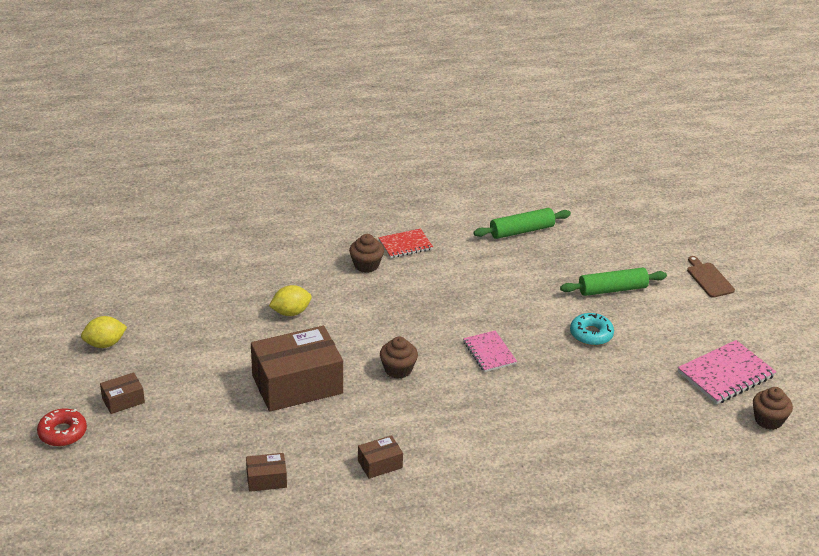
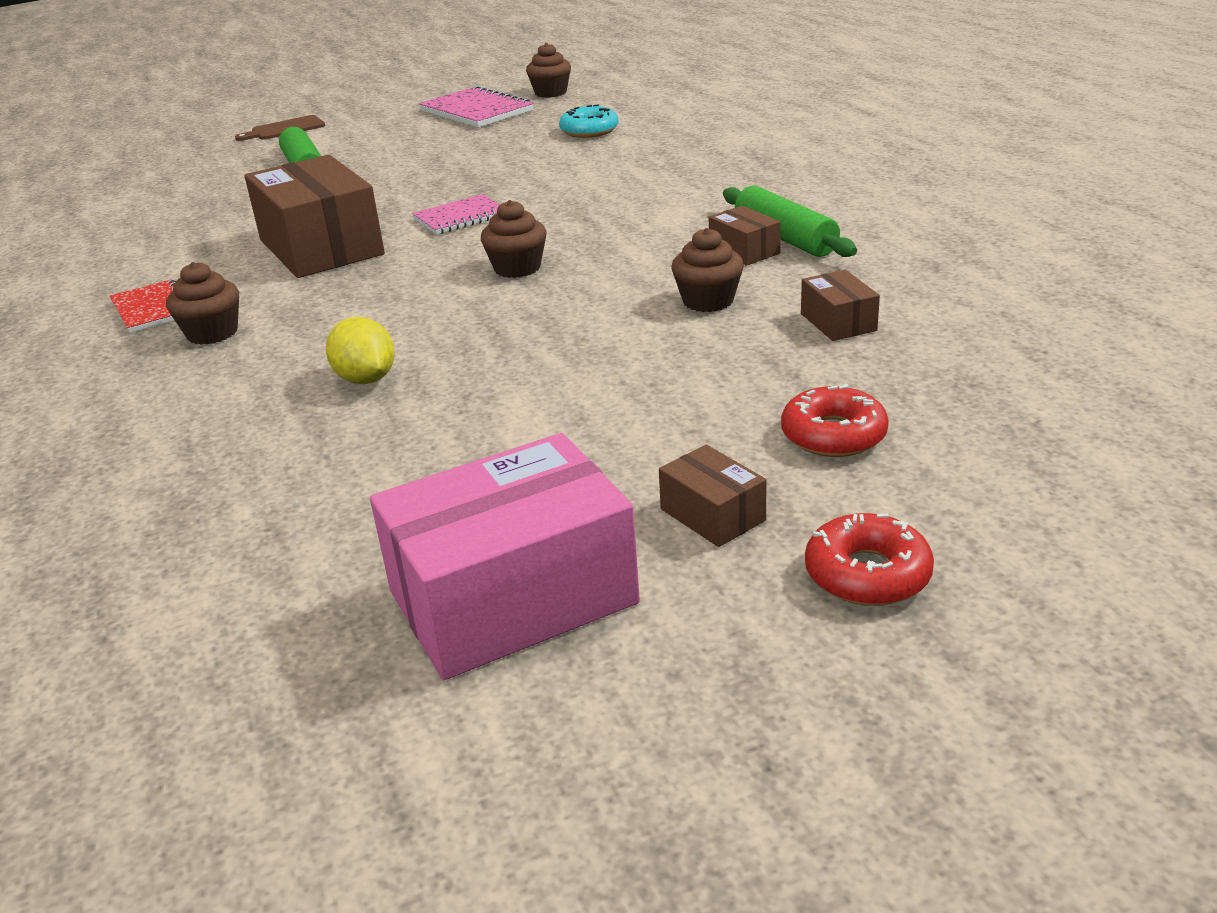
camera: 95 degrees left, 5 degrees down
yellow lemon [81,316,127,348] -> pink box [370,433,640,680]
brown box [251,326,343,412] -> brown box moved to [245,155,385,278]
green rolling pin [473,208,571,239] -> green rolling pin moved to [723,186,857,257]
turquoise donut [570,313,614,346] -> turquoise donut moved to [559,104,618,138]
none -> brown cupcake [671,228,744,312]
none -> red donut [781,384,889,457]

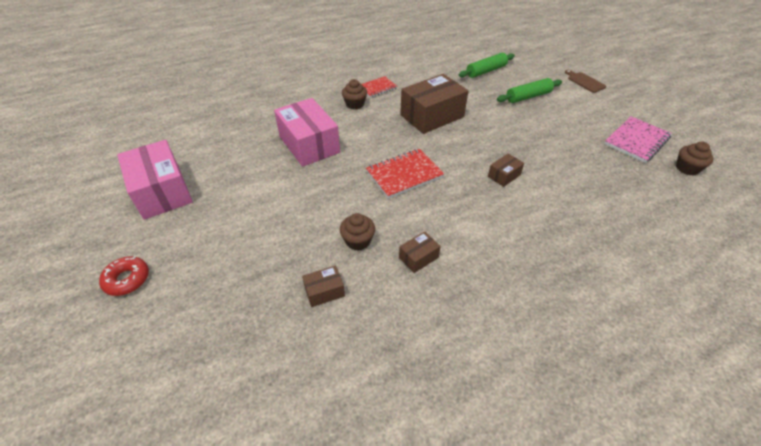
camera: 85 degrees right, 15 degrees up
yellow lemon [326,317,395,384] -> pink box [274,98,340,167]
pink notebook [412,194,500,235] -> none
brown cupcake [481,200,547,278] -> red notebook [366,149,444,199]
turquoise donut [559,104,618,138] -> none
brown box [659,445,767,547] -> brown box moved to [488,153,524,187]
green rolling pin [723,186,857,257] -> green rolling pin moved to [459,53,515,78]
red donut [781,384,889,457] -> none

